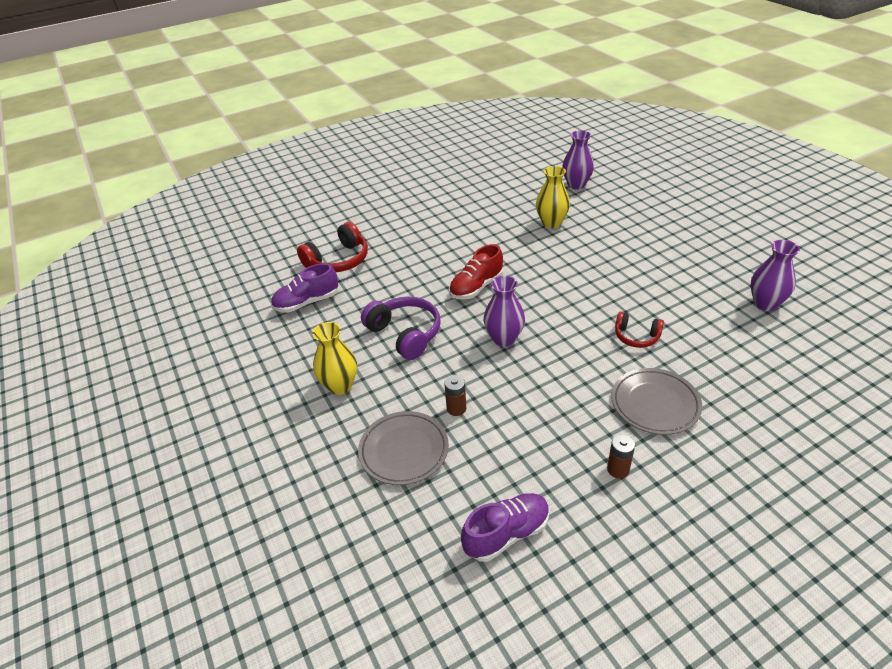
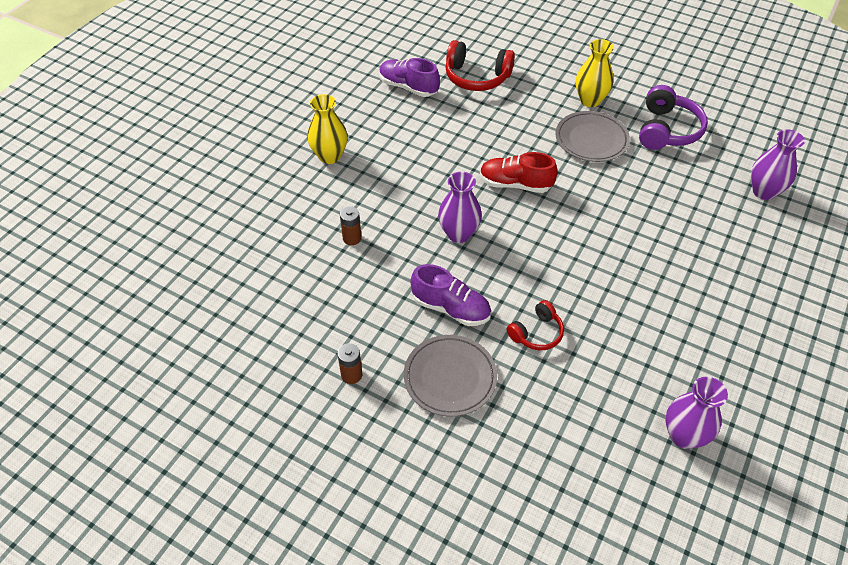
camera: 55 degrees right, 10 degrees up
grey plate [358,411,449,485] -> grey plate moved to [555,111,630,162]
purple headphones [361,296,441,360] -> purple headphones moved to [639,85,708,150]
purple shoe [461,493,550,562] -> purple shoe moved to [411,264,491,326]
yellow vase [536,166,570,228] -> yellow vase moved to [576,39,614,107]
red headphones [615,312,664,348] -> red headphones turned 120 degrees counterclockwise [507,300,564,350]

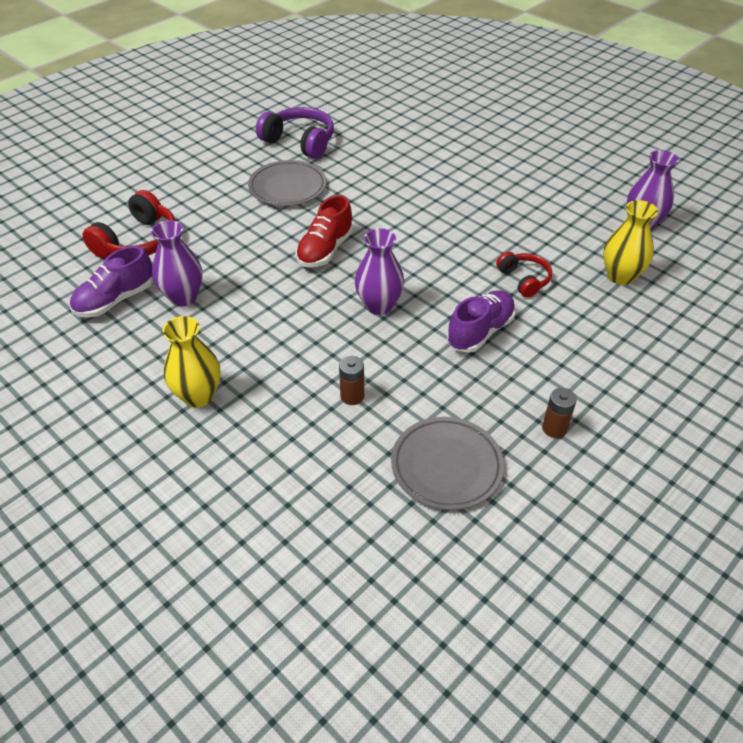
camera: 75 degrees left, 5 degrees down
grey plate [404,335,497,417] -> grey plate moved to [391,417,504,510]
yellow vase [576,39,614,107] -> yellow vase moved to [603,200,658,285]
purple vase [751,129,805,200] -> purple vase moved to [150,220,202,306]

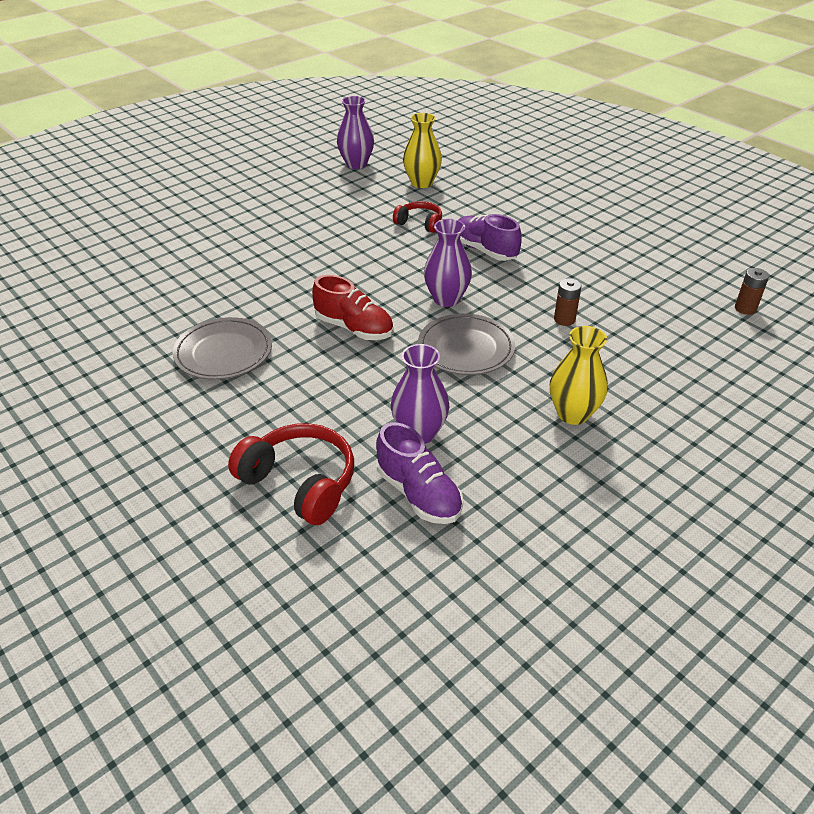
camera: 85 degrees left, 5 degrees down
purple headphones [256,107,334,159] -> none
grey plate [391,417,504,510] -> grey plate moved to [418,314,515,375]
red headphones [496,252,552,298] -> red headphones turned 45 degrees clockwise [393,201,442,233]
brown battery [542,388,577,438] -> brown battery moved to [735,268,769,315]

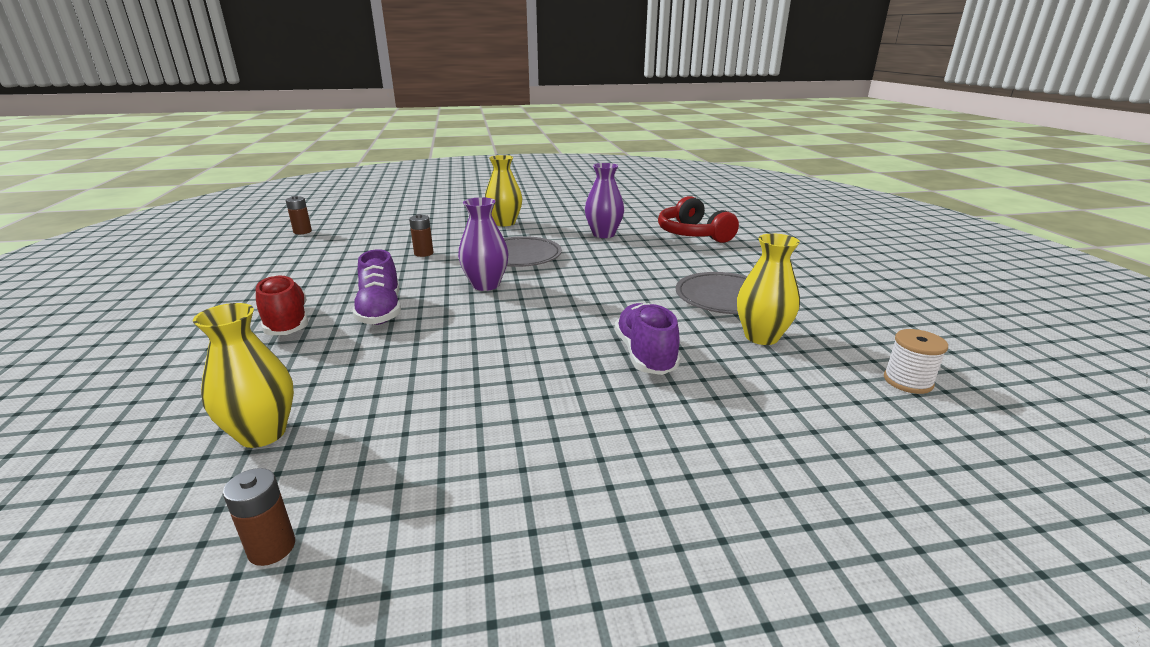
camera: 150 degrees left, 15 degrees down
red shoe [312,275,393,340] -> red shoe moved to [256,275,308,335]
purple vase [337,96,374,169] -> brown battery [223,468,295,566]
purple shoe [376,422,463,524] -> purple shoe moved to [615,303,680,375]
red headphones [393,201,442,233] -> none
none -> yellow vase [737,234,800,345]
none -> white spool [884,329,948,394]

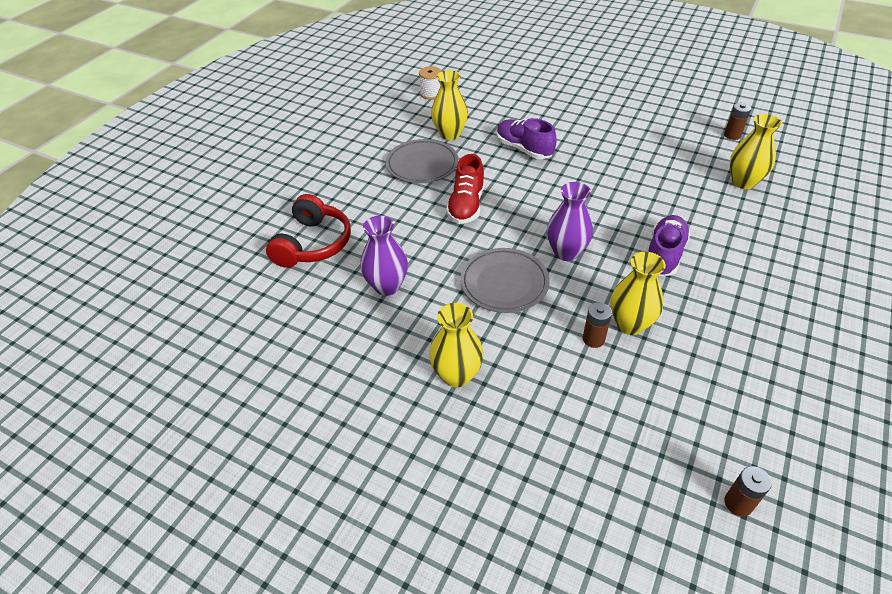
camera: 140 degrees left, 20 degrees up
red shoe [256,275,308,335] -> red shoe moved to [446,154,485,224]
purple shoe [615,303,680,375] -> purple shoe turned 105 degrees clockwise [496,118,556,159]
none -> yellow vase [610,252,666,335]

